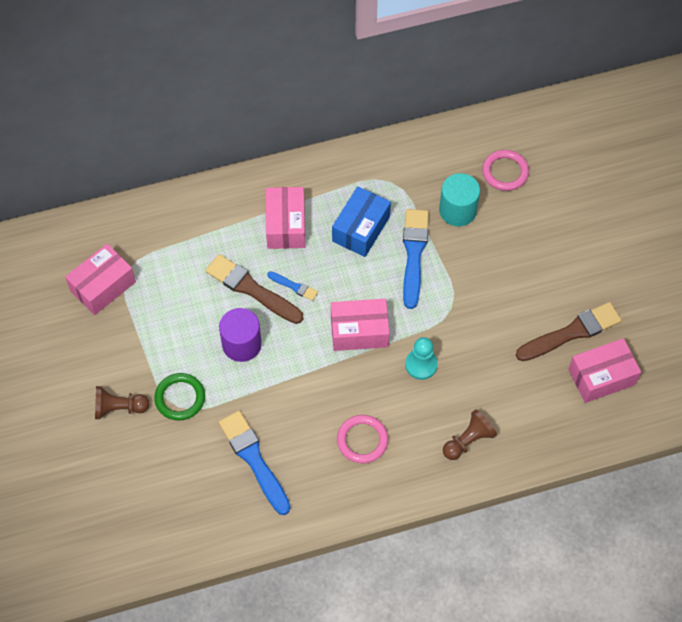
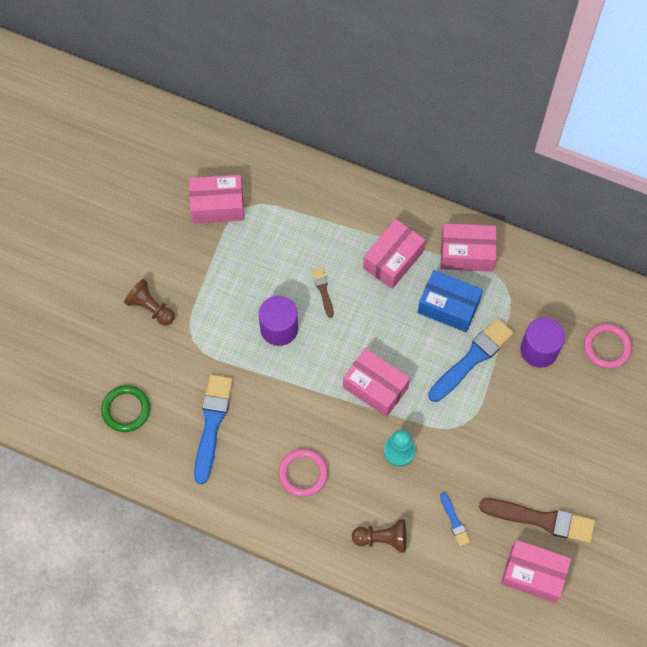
camera: 40 degrees right, 5 degrees up
green ring [154,373,205,421] -> green ring moved to [101,385,150,432]
brown brush [205,254,303,324] -> brown brush [312,268,334,318], size x0.49
blue brush [267,271,318,301] -> blue brush moved to [440,492,470,546]
blue box [332,186,391,257] -> blue box turned 45 degrees clockwise [418,270,483,332]
turquoise cylinder [439,173,480,226] -> purple cylinder [520,318,565,368]
none -> pink box [441,223,497,272]

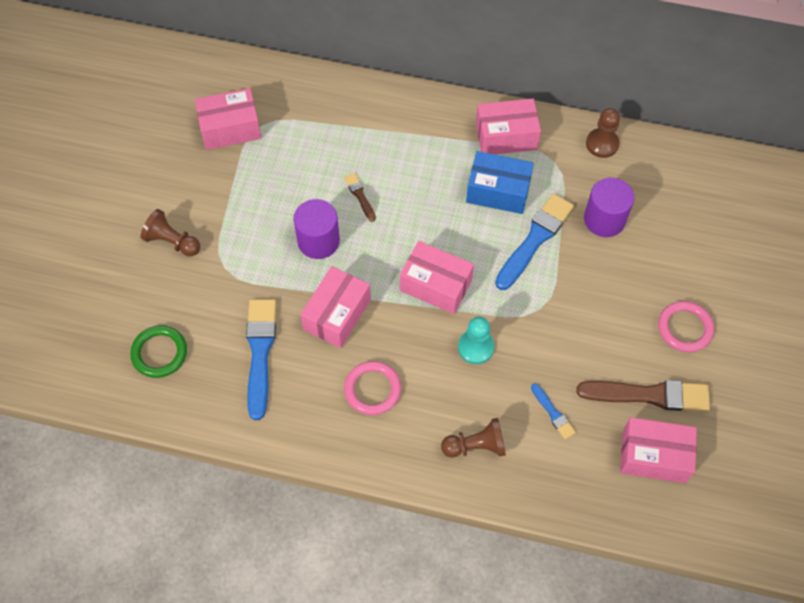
camera: 10 degrees left, 5 degrees down
pink box [363,219,425,289] -> pink box moved to [300,266,371,348]
pink ring [584,323,632,369] -> pink ring moved to [658,301,714,352]
none -> brown pawn [586,108,620,158]

